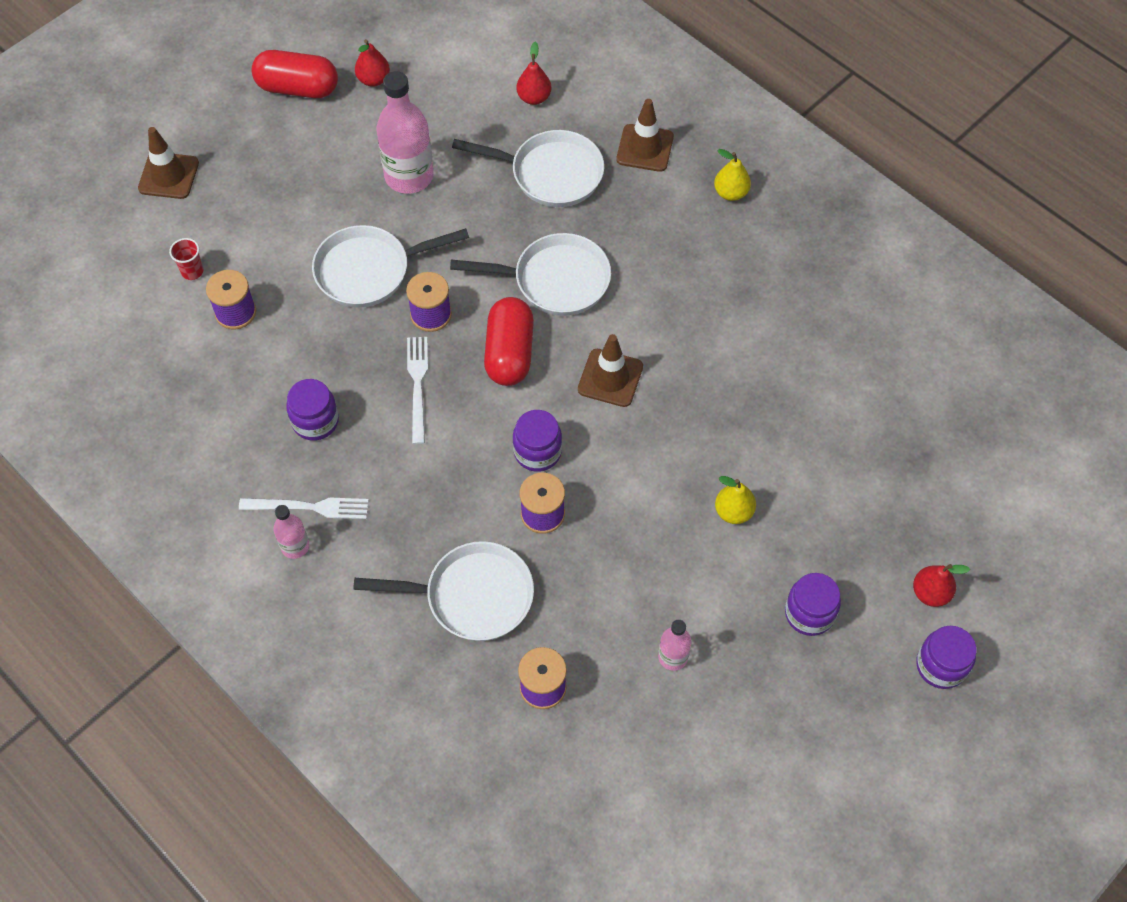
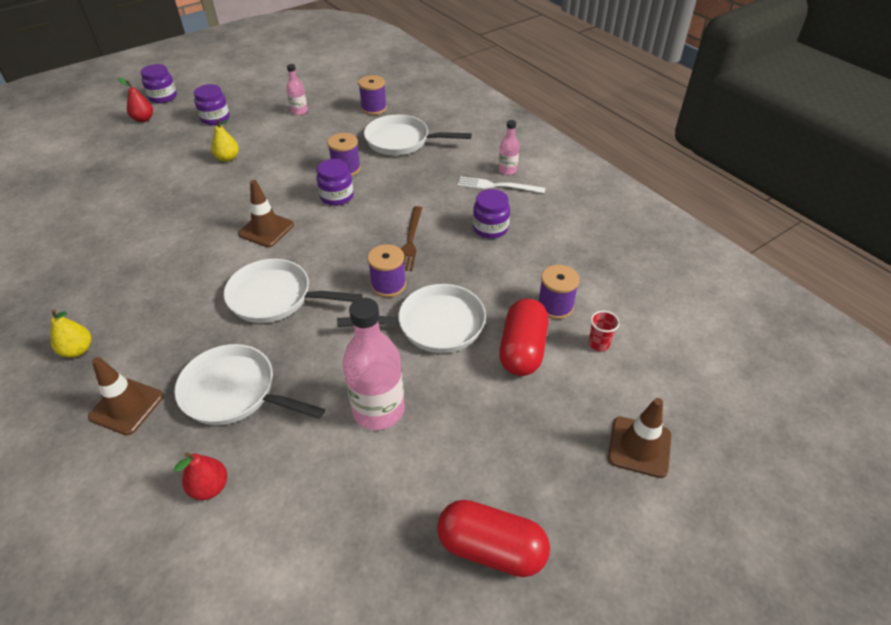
camera: 170 degrees left, 15 degrees down
red pear [355,39,390,87] -> none
white fork [407,337,428,444] -> brown fork [401,206,422,271]
red capsule [484,297,534,386] -> red capsule moved to [499,299,549,376]

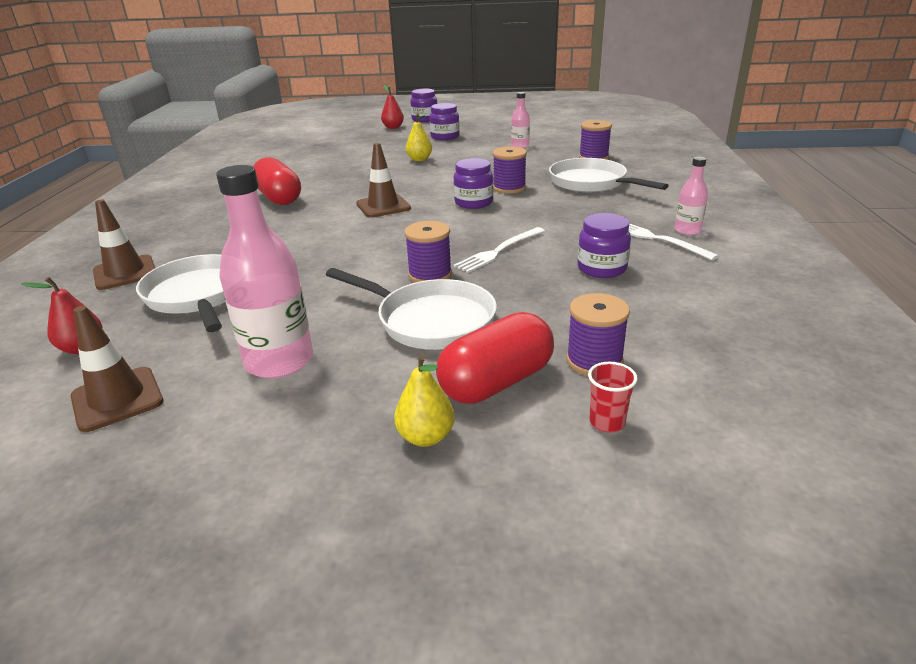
camera: 40 degrees right, 15 degrees down
yellow pear [51,309,91,358] -> yellow pear moved to [394,354,455,447]
white pan [224,259,363,323] -> none
brown fork [401,206,422,271] -> white fork [453,227,545,273]
red capsule [437,500,550,577] -> red capsule moved to [253,157,301,205]
brown traffic cone [608,398,672,478] -> brown traffic cone moved to [71,306,164,432]

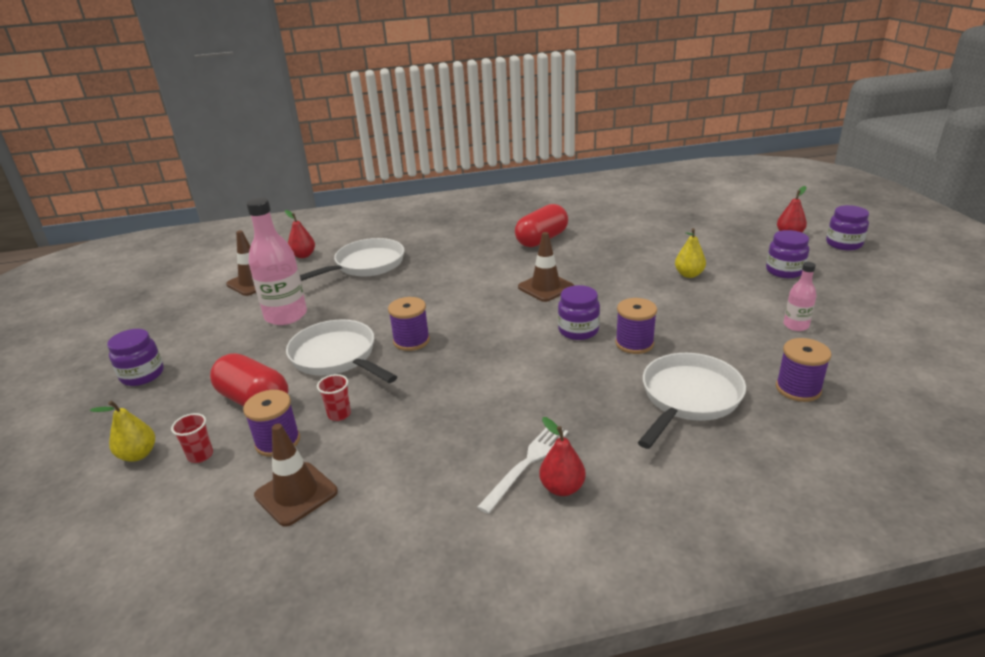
camera: 75 degrees right, 0 degrees up
brown traffic cone [93,200,155,290] -> brown traffic cone moved to [254,423,338,527]
white pan [326,268,497,350] -> white pan turned 120 degrees clockwise [286,319,397,383]
yellow pear [394,354,455,447] -> yellow pear moved to [90,401,155,462]
white fork [453,227,545,273] -> none
purple jar [578,213,631,278] -> purple jar moved to [107,329,164,386]
pink bottle [675,157,708,235] -> red pear [539,417,586,496]
none -> red cup [317,374,351,421]

